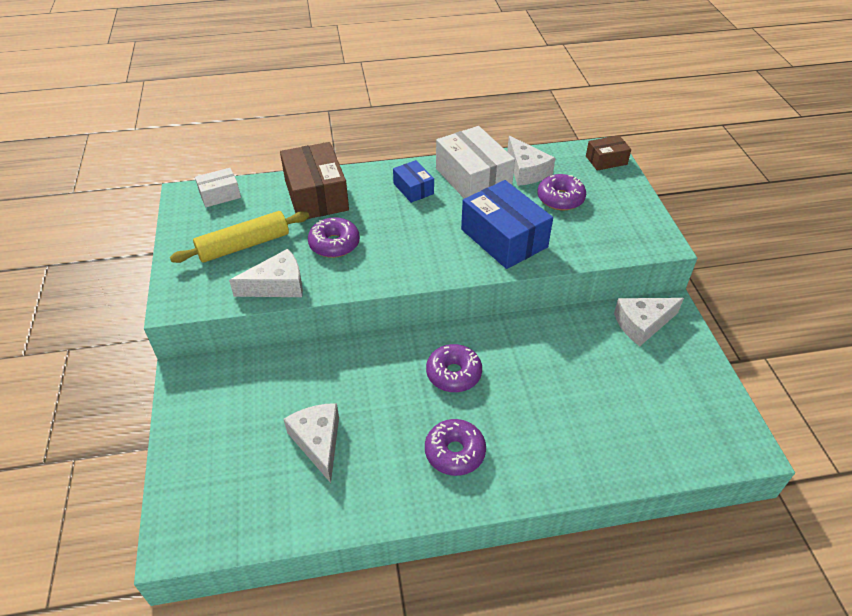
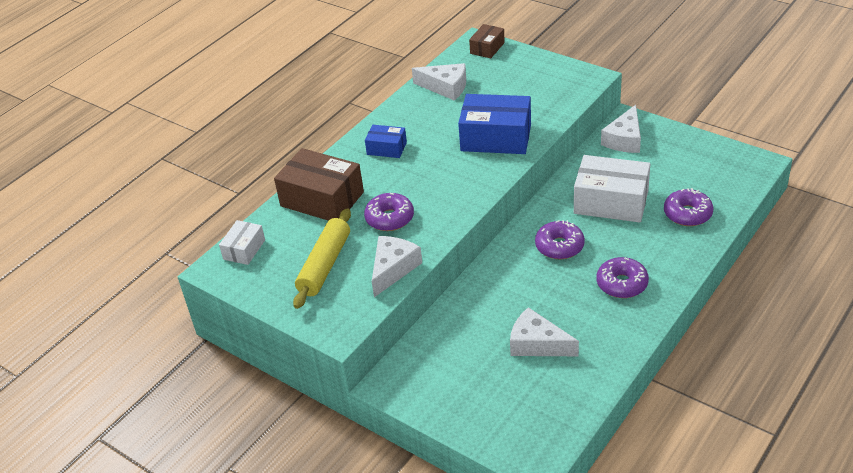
camera: 40 degrees left, 5 degrees down
white box [436,126,515,198] -> white box moved to [574,155,650,223]
purple donut [537,174,586,211] -> purple donut moved to [664,188,713,226]

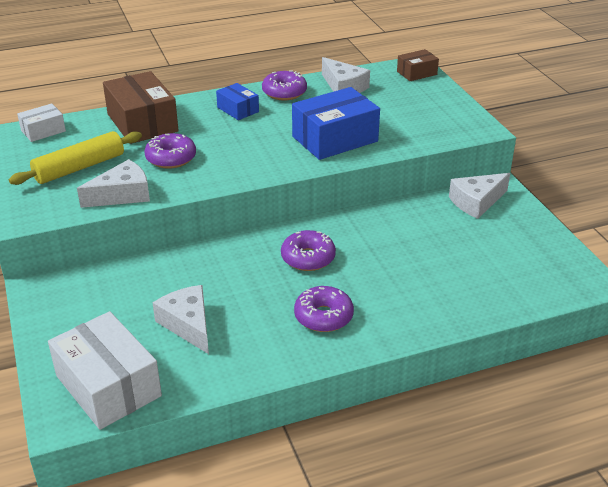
camera: 30 degrees right, 5 degrees down
blue box [458,94,531,154] -> blue box turned 75 degrees counterclockwise [292,87,380,160]
white box [574,155,650,223] -> white box moved to [48,311,162,430]
purple donut [664,188,713,226] -> purple donut moved to [262,70,307,101]

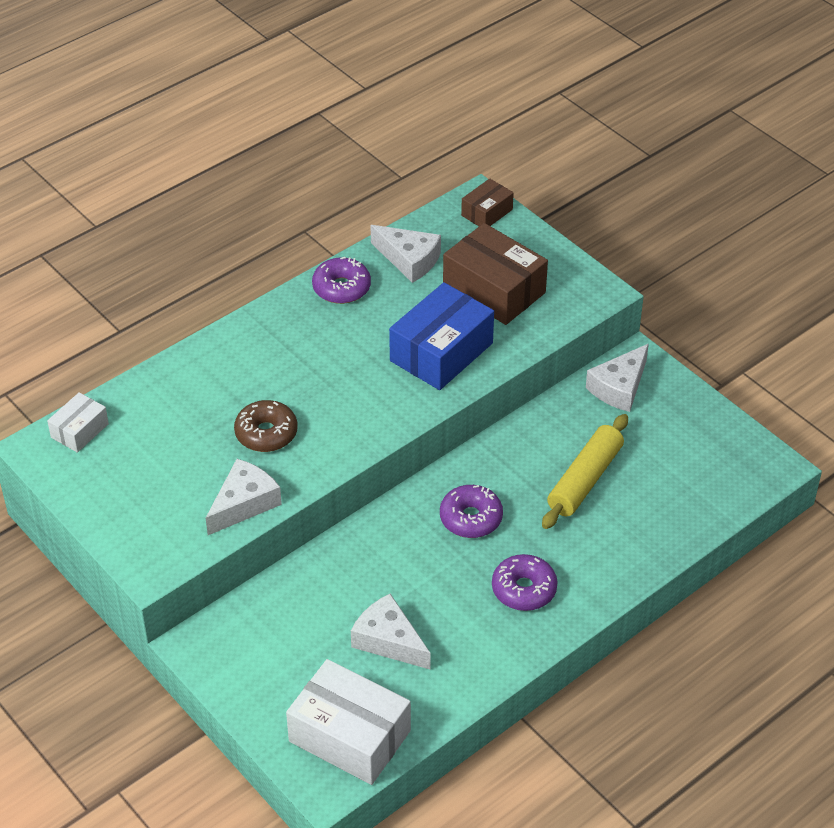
camera: 20 degrees left, 10 degrees up
yellow rolling pin [9,131,142,185] -> yellow rolling pin moved to [542,414,628,529]
brown box [103,71,179,144] -> brown box moved to [443,223,548,325]
purple donut [144,133,196,169] -> brown donut [234,400,298,452]
blue box [216,83,259,120] -> none

